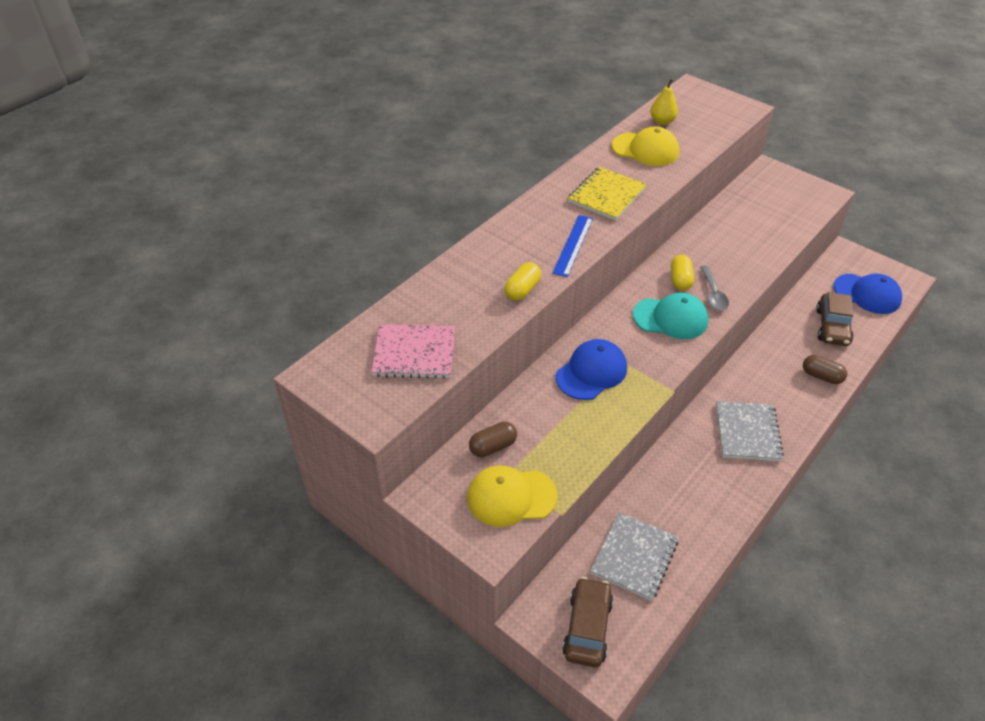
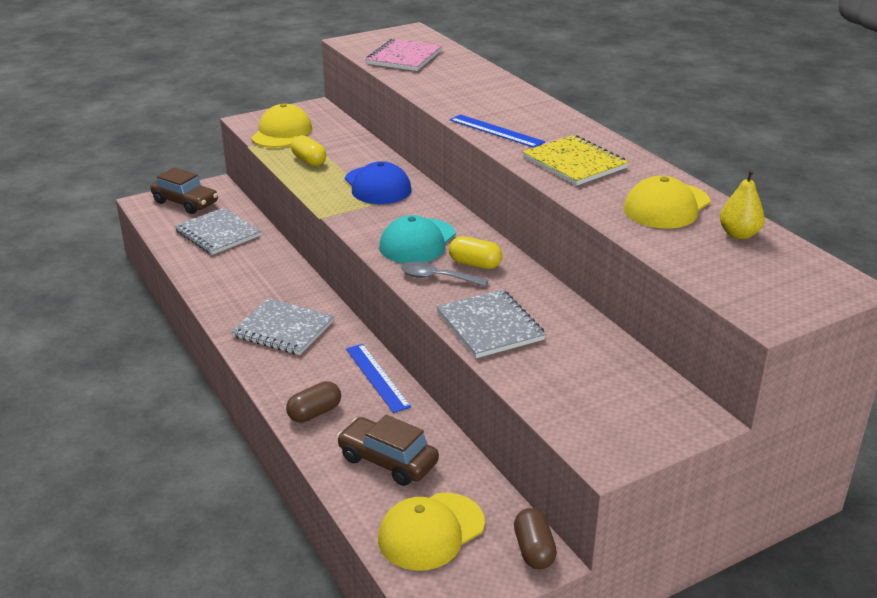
camera: 110 degrees right, 15 degrees down
brown capsule [469,422,517,457] -> brown capsule moved to [514,508,557,569]
yellow capsule [505,262,541,301] -> yellow capsule moved to [291,135,326,166]
blue cap [833,273,902,314] -> yellow cap [378,493,485,571]
none -> blue ruler [346,344,411,413]
none -> grey notebook [436,290,546,358]

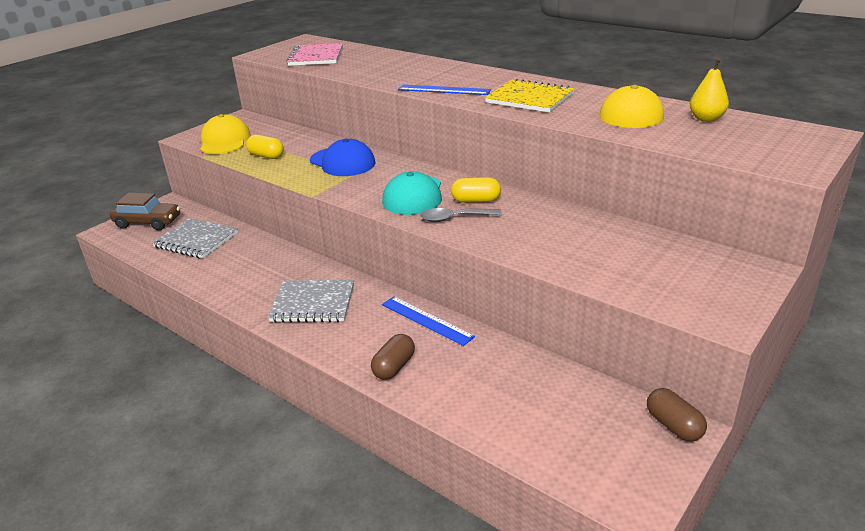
camera: 20 degrees left, 0 degrees up
brown car [337,415,439,486] -> none
yellow cap [378,493,485,571] -> none
grey notebook [436,290,546,358] -> none

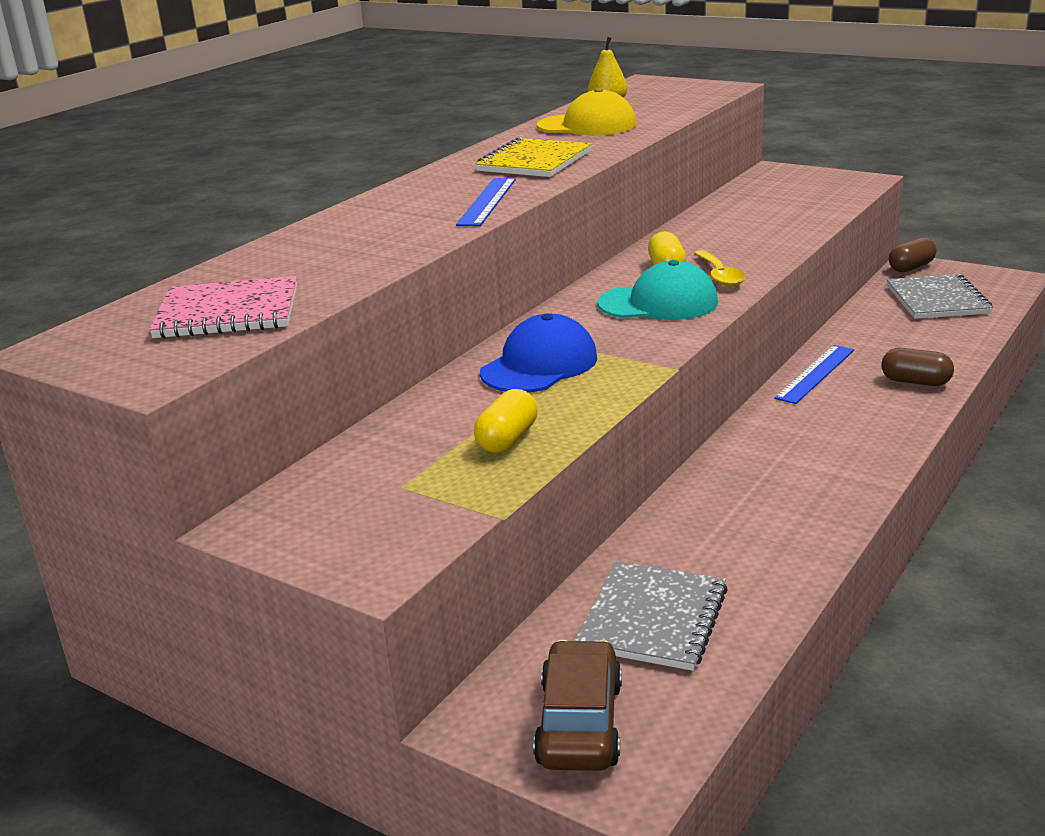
camera: 95 degrees left, 5 degrees down
yellow cap [200,114,251,154] -> none
grey notebook [268,280,354,323] -> grey notebook moved to [887,274,993,319]
grey spoon [420,208,502,222] -> yellow spoon [694,250,745,286]

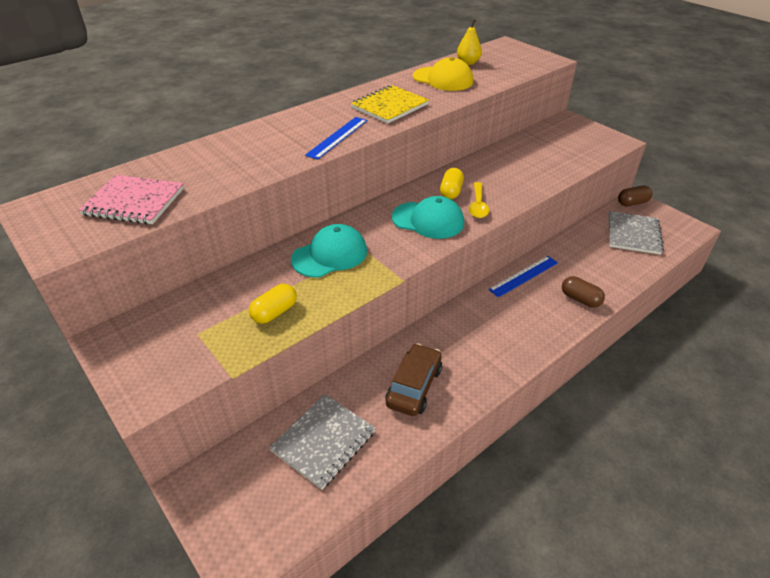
camera: 15 degrees right, 15 degrees up
blue cap [480,314,597,392] -> turquoise cap [291,224,367,278]
brown car [533,640,622,771] -> brown car moved to [385,343,442,416]

